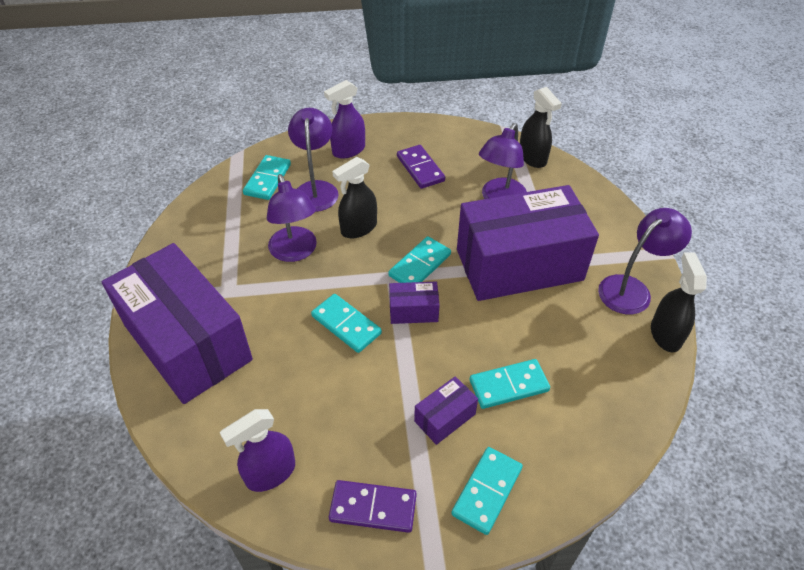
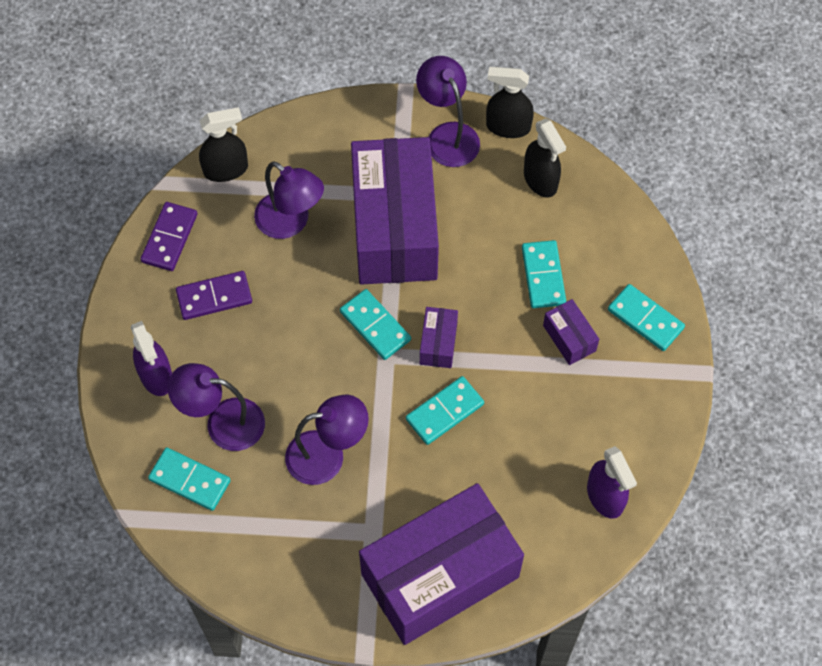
camera: 80 degrees left, 15 degrees up
purple domino [329,480,417,533] -> purple domino moved to [141,202,198,271]
black spray bottle [332,157,377,238] -> black spray bottle moved to [524,118,566,197]

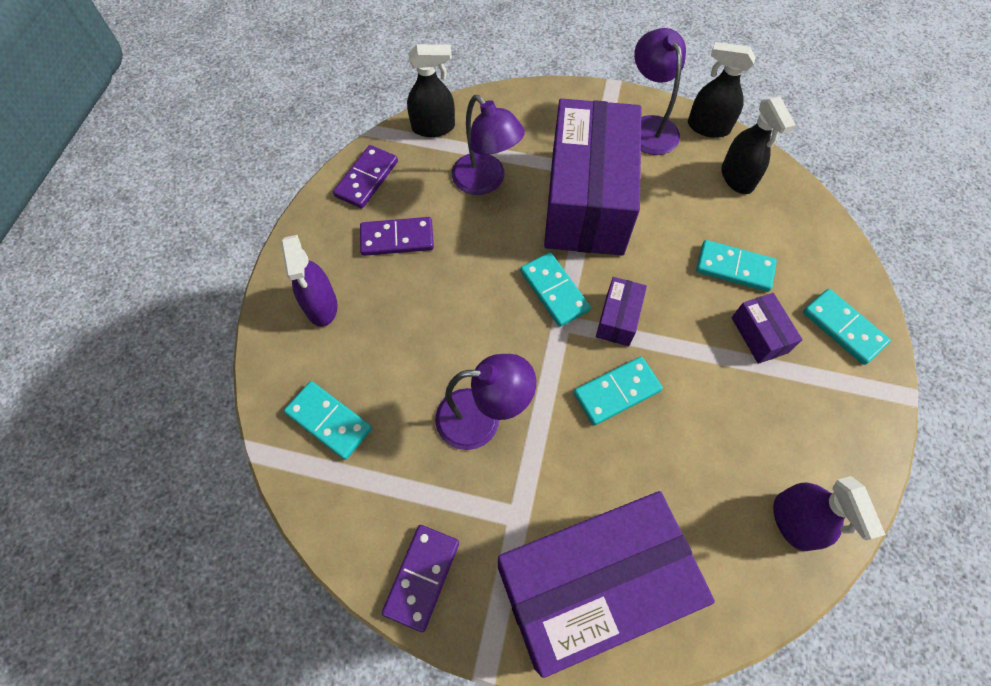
camera: 10 degrees right, 0 degrees up
purple lamp [167,363,265,451] -> none
turquoise domino [522,240,566,308] -> turquoise domino turned 75 degrees counterclockwise [696,240,777,292]
none -> purple domino [382,525,459,632]

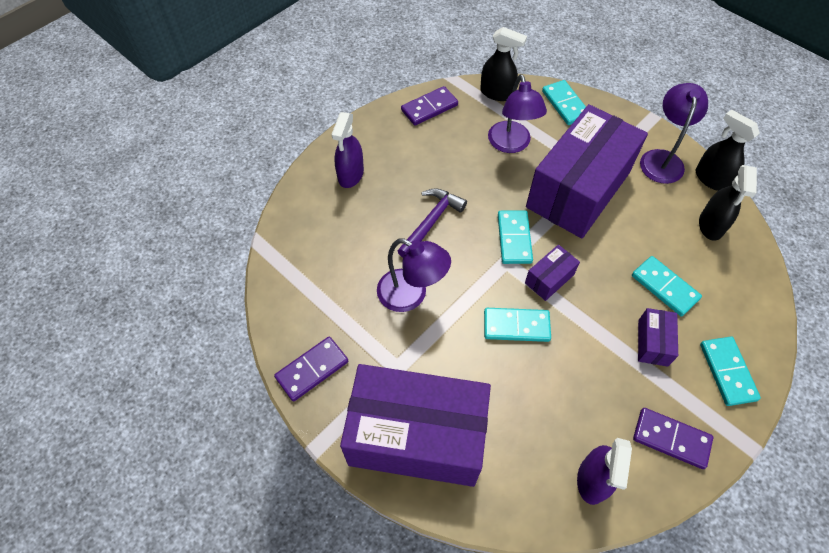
camera: 30 degrees right, 5 degrees down
turquoise domino [284,381,372,460] -> turquoise domino moved to [542,80,586,125]
purple domino [360,217,434,256] -> purple domino moved to [633,408,713,469]
none -> purple hammer [398,188,467,257]

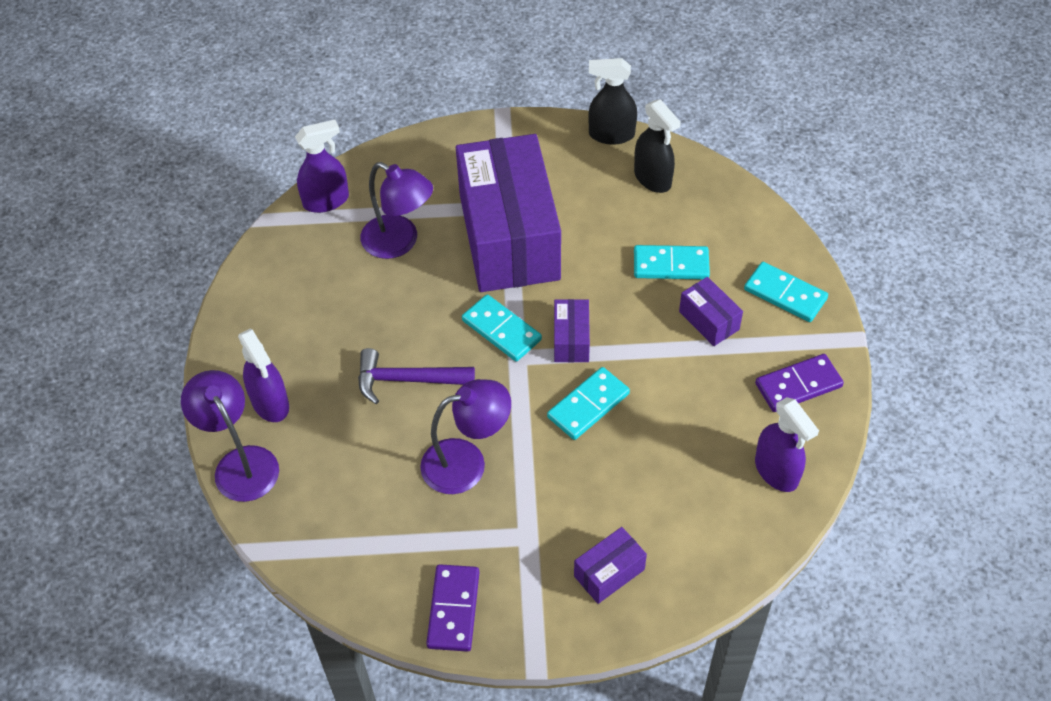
camera: 45 degrees left, 5 degrees down
purple box [340,364,491,487] -> purple box [574,527,647,604], size x0.40
purple hammer [398,188,467,257] -> purple hammer turned 75 degrees counterclockwise [358,348,475,404]
purple domino [401,86,458,125] -> none
black spray bottle [480,27,527,101] -> purple spray bottle [295,120,349,213]
turquoise domino [542,80,586,125] -> none
purple lamp [640,83,708,184] -> purple lamp moved to [181,370,279,502]

